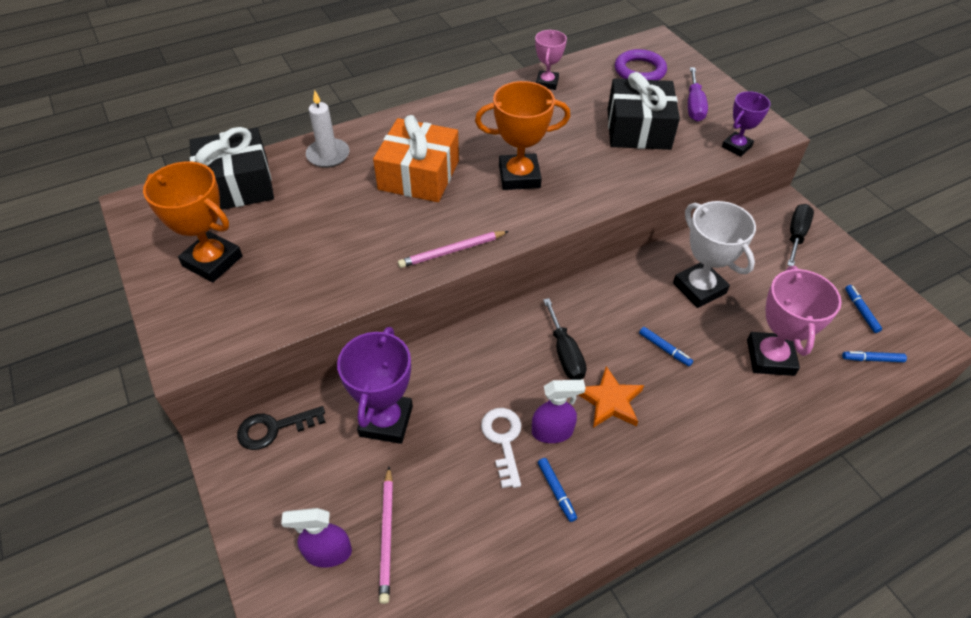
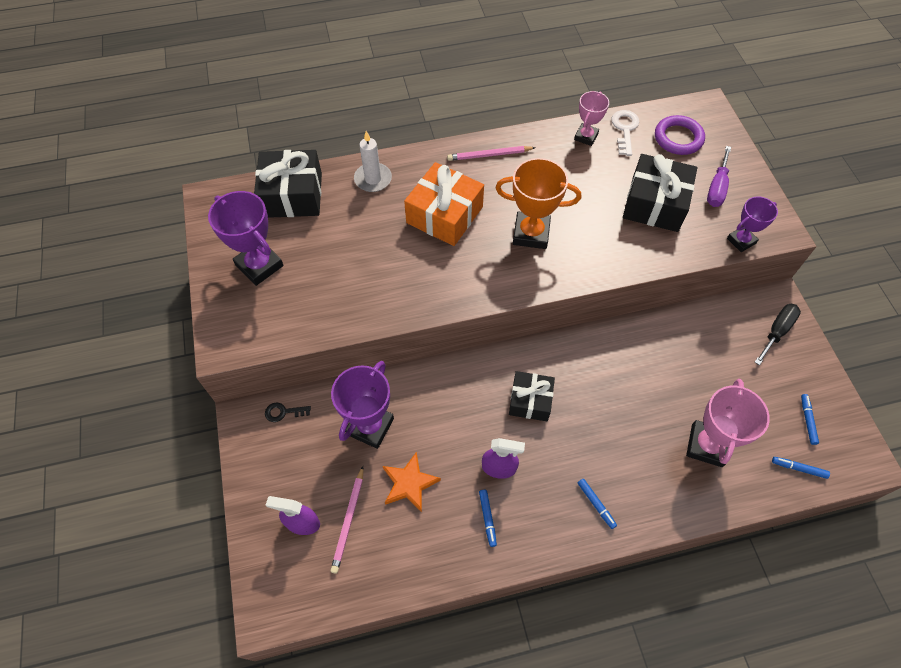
camera: 15 degrees right, 10 degrees up
orange trophy [143,162,243,283] -> purple trophy [208,191,284,286]
black key [237,406,326,450] -> black key [265,403,311,422], size x0.66
pink pencil [398,231,509,268] -> pink pencil moved to [447,146,535,161]
white key [481,408,521,488] -> white key moved to [611,110,639,156]
black screwdriver [543,298,587,380] -> black gift [509,371,555,421]
orange star [579,366,644,428] -> orange star moved to [383,452,441,512]
blue marker [639,327,693,366] -> blue marker moved to [578,479,617,529]
white trophy [673,201,756,308] -> none

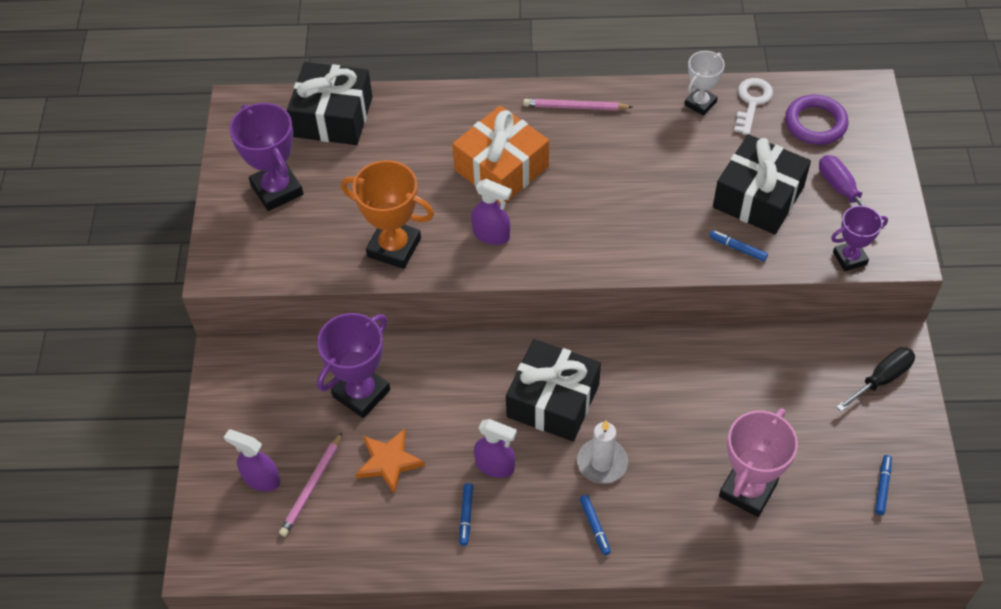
camera: 15 degrees right, 5 degrees down
black key [265,403,311,422] -> none
white candle [354,131,392,192] -> white candle moved to [577,421,628,484]
orange trophy [496,158,581,249] -> orange trophy moved to [341,160,434,269]
black gift [509,371,555,421] -> black gift [506,339,601,441], size x1.55
pink trophy [574,91,609,146] -> white trophy [684,51,725,116]
purple screwdriver [707,146,731,207] -> purple screwdriver turned 120 degrees clockwise [819,155,885,229]
blue marker [772,457,830,479] -> blue marker moved to [709,230,768,261]
none -> purple spray bottle [471,179,512,245]

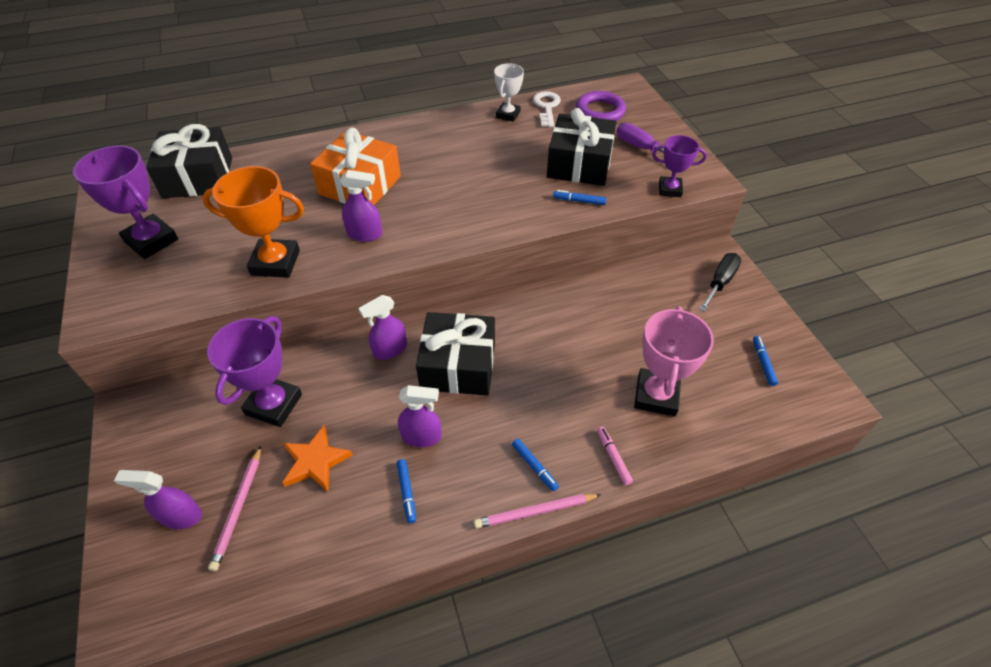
camera: 20 degrees left, 5 degrees down
pink pencil [523,99,632,110] -> pink pencil moved to [474,494,601,529]
white candle [577,421,628,484] -> none
purple trophy [831,206,888,271] -> purple trophy turned 45 degrees clockwise [652,135,707,197]
none -> purple spray bottle [358,295,407,360]
none -> pink marker [597,427,633,485]

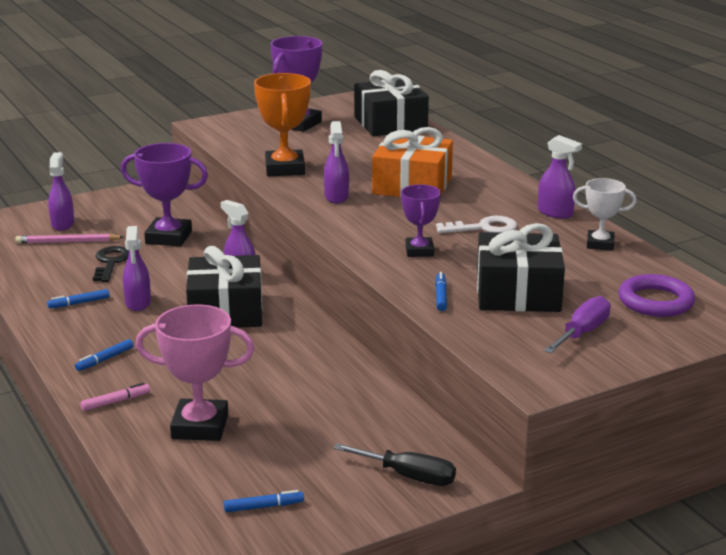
camera: 80 degrees right, 25 degrees down
orange star [282,425,353,492] -> black key [93,246,129,282]
pink pencil [474,494,601,529] -> none
white key [533,91,561,127] -> white key moved to [436,216,517,233]
purple trophy [652,135,707,197] -> purple trophy moved to [401,184,441,257]
none -> purple spray bottle [538,135,582,219]

